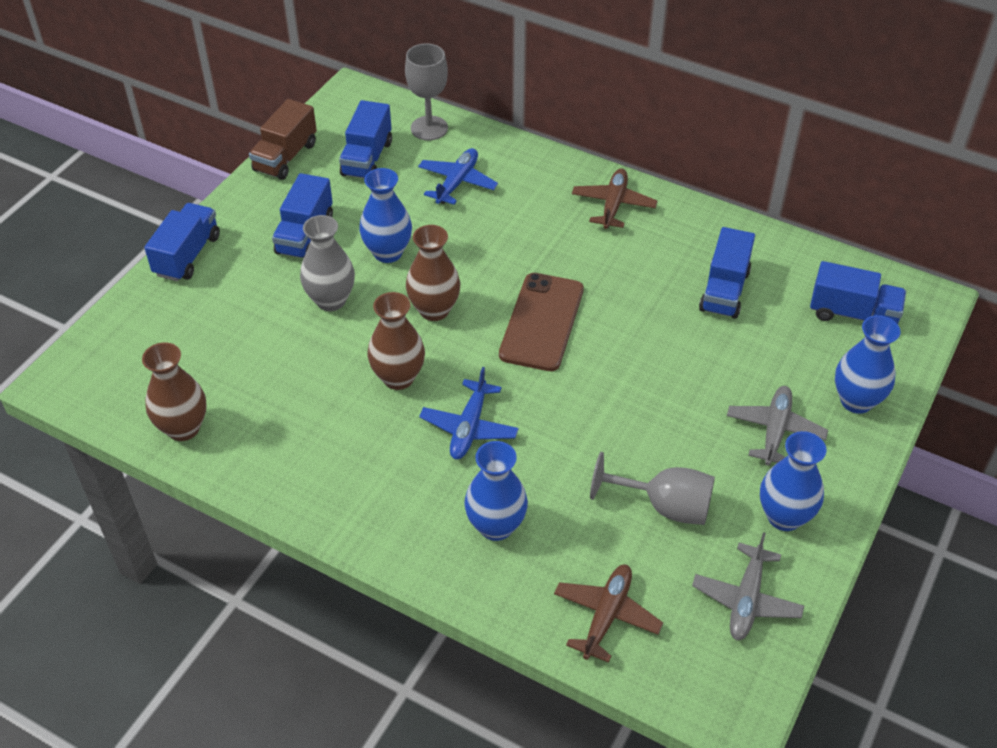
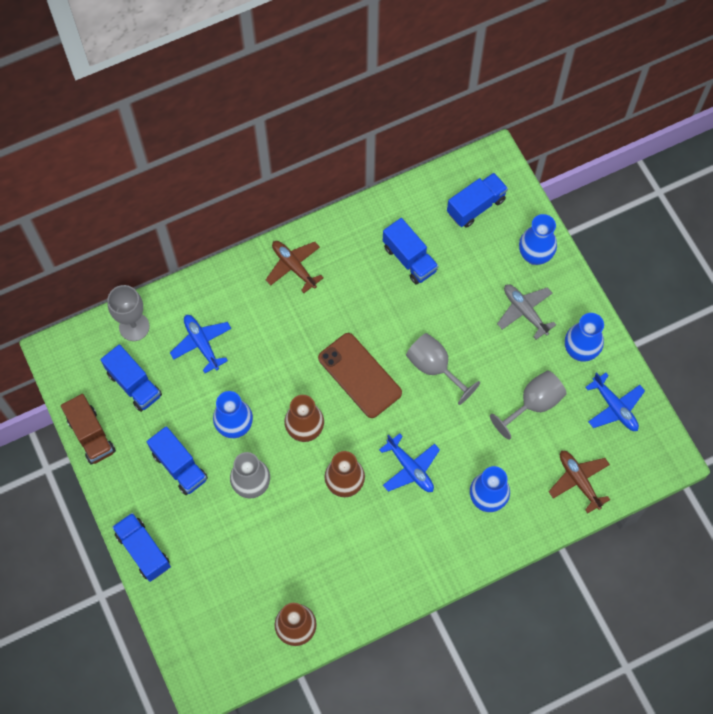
camera: 55 degrees left, 20 degrees up
grey plane [692,532,804,640] -> blue plane [585,373,645,431]
none -> grey goblet [406,333,480,405]

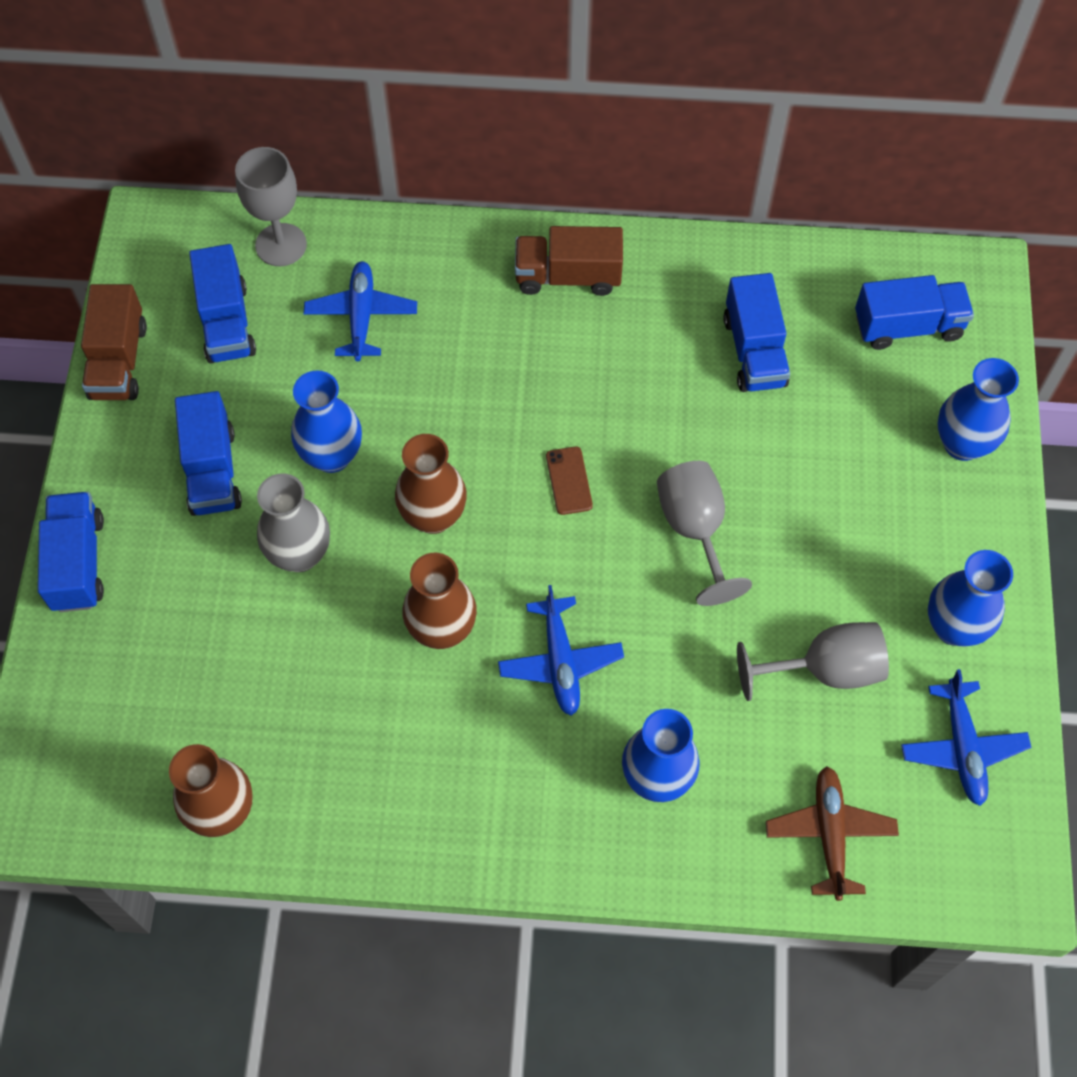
camera: 30 degrees right, 5 degrees down
brown plane [266,241,324,293] -> brown truck [515,226,623,296]
brown phone [318,333,402,418] -> brown phone [546,447,593,515], size x0.46
grey plane [497,284,556,340] -> none

